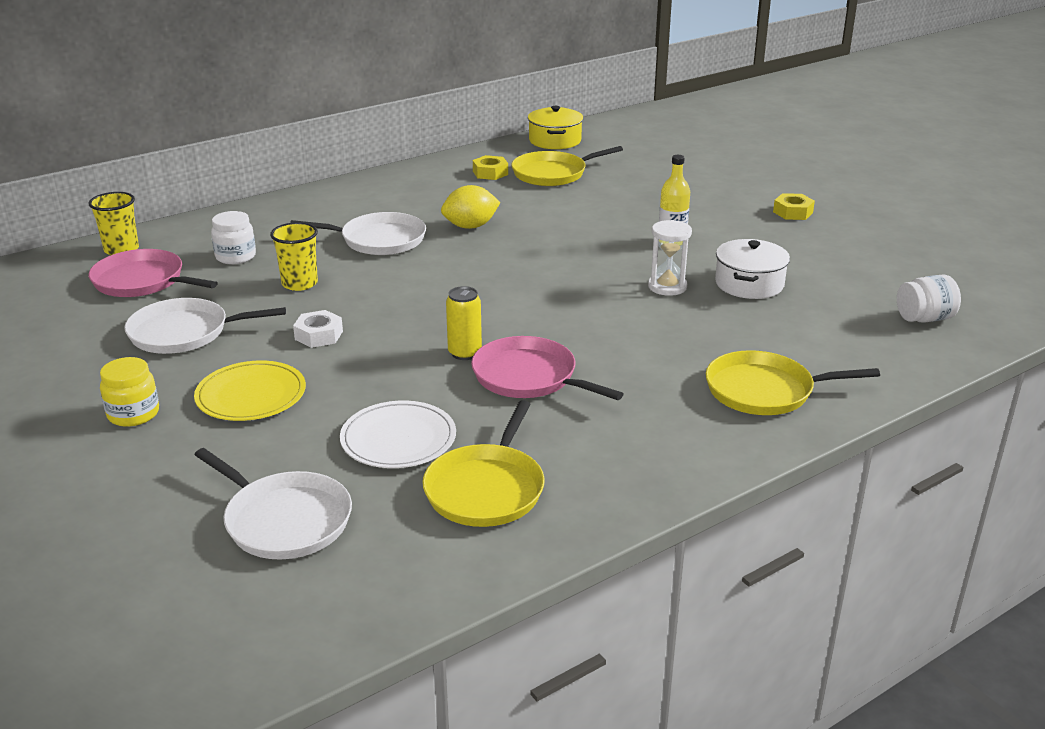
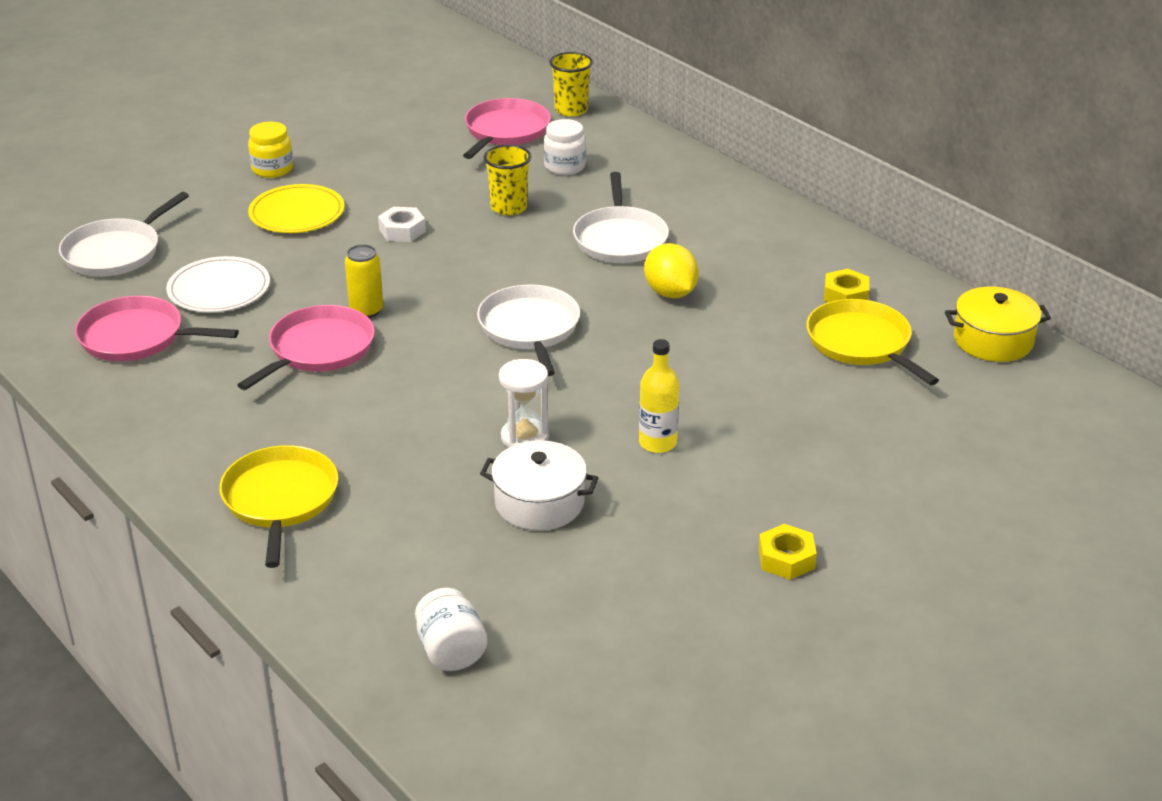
camera: 85 degrees right, 5 degrees up
white pan [124,298,286,354] -> white pan moved to [477,284,580,376]
yellow pan [422,400,545,527] -> pink pan [75,296,239,361]

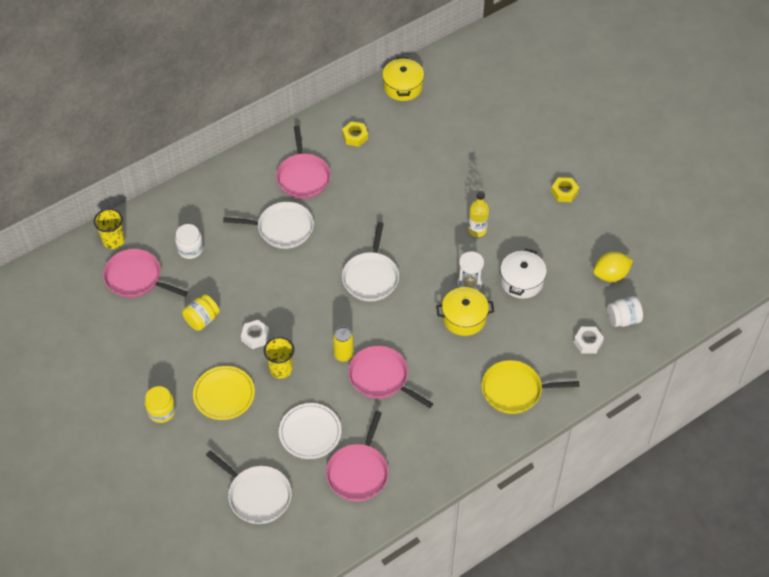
camera: 85 degrees left, 20 degrees up
white pan [477,284,580,376] -> white pan turned 75 degrees counterclockwise [342,222,399,302]
yellow cup [484,145,531,215] -> yellow cup moved to [264,337,294,379]
yellow lemon [644,243,699,298] -> yellow lemon moved to [593,252,633,282]
yellow pan [806,299,939,385] -> none
none -> yellow jar [182,294,220,331]
none -> pink pan [276,126,331,199]
none -> yellow pot [436,287,494,336]
none -> white nut [574,327,604,354]

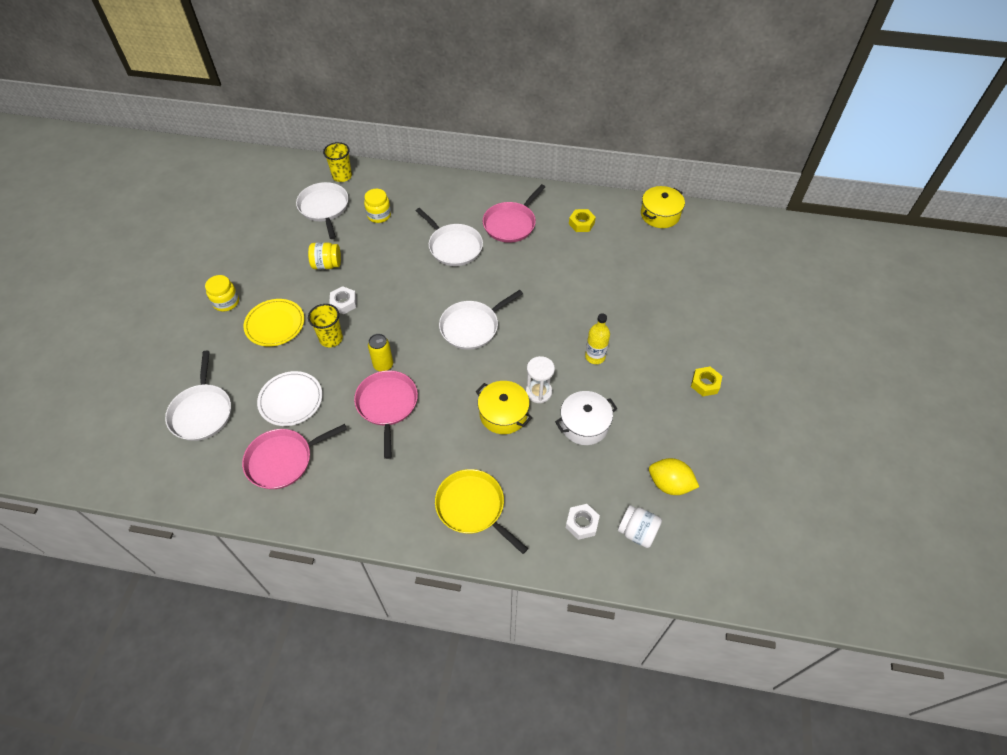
camera: 45 degrees right, 0 degrees up
pink pan [103,249,188,298] -> white pan [296,182,349,239]
white jar [175,224,203,259] -> yellow jar [364,189,391,223]

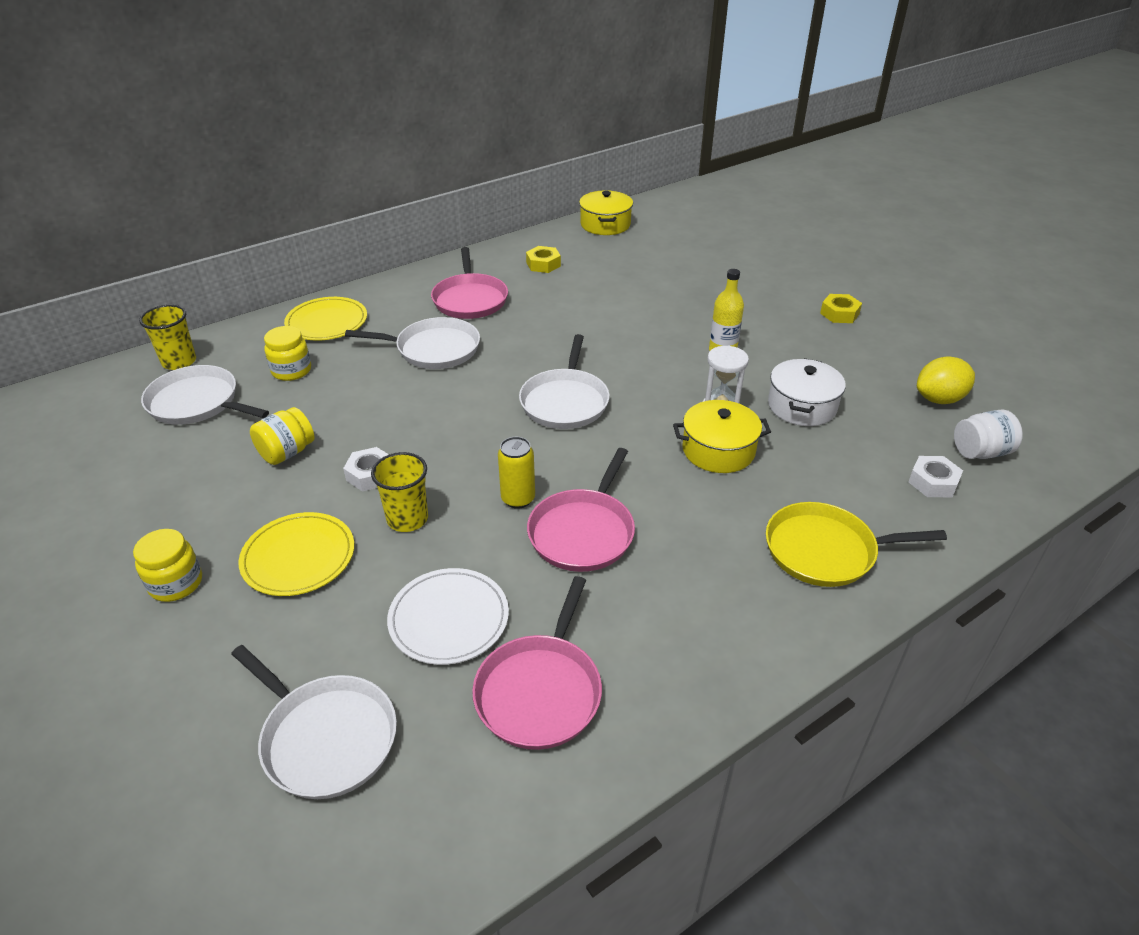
camera: 45 degrees left, 15 degrees down
pink pan [354,370,418,459] -> pink pan turned 105 degrees counterclockwise [527,448,635,572]
none -> yellow plate [284,297,367,341]

